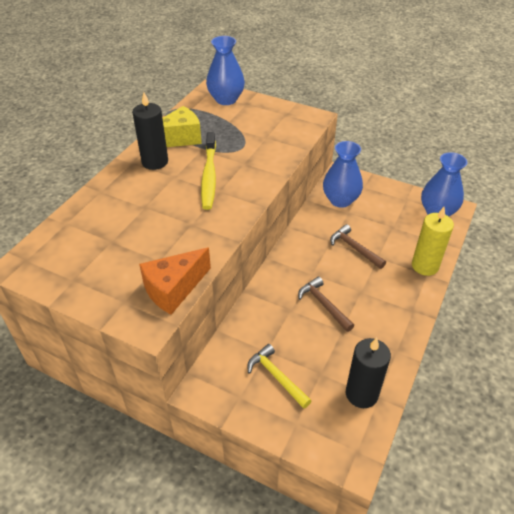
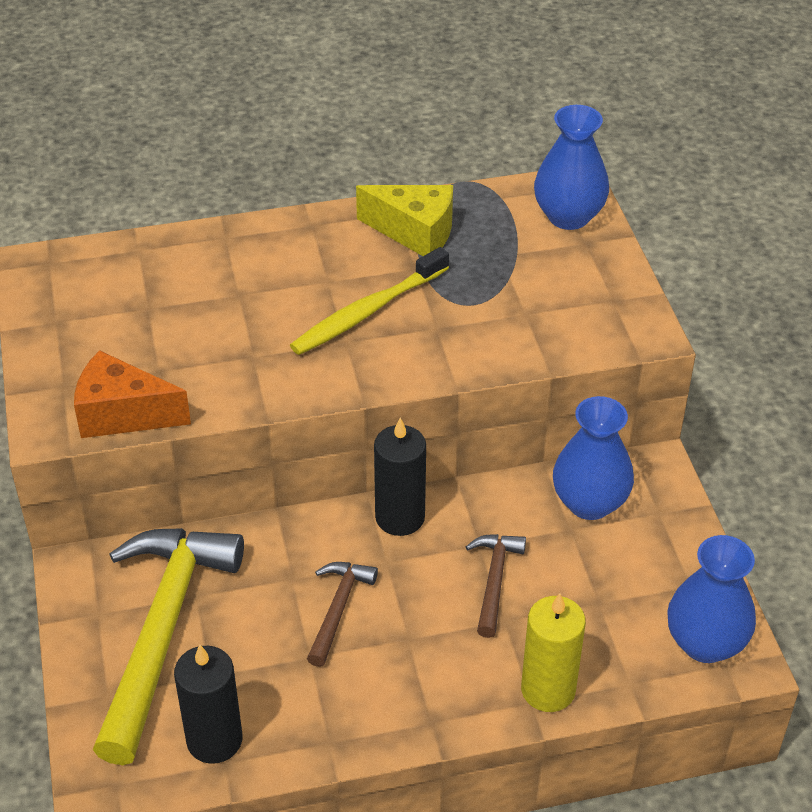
camera: 50 degrees right, 0 degrees up
black candle [132,92,168,170] -> black candle moved to [374,418,426,536]
yellow hammer [247,344,312,409] -> yellow hammer [93,528,244,765], size x2.15

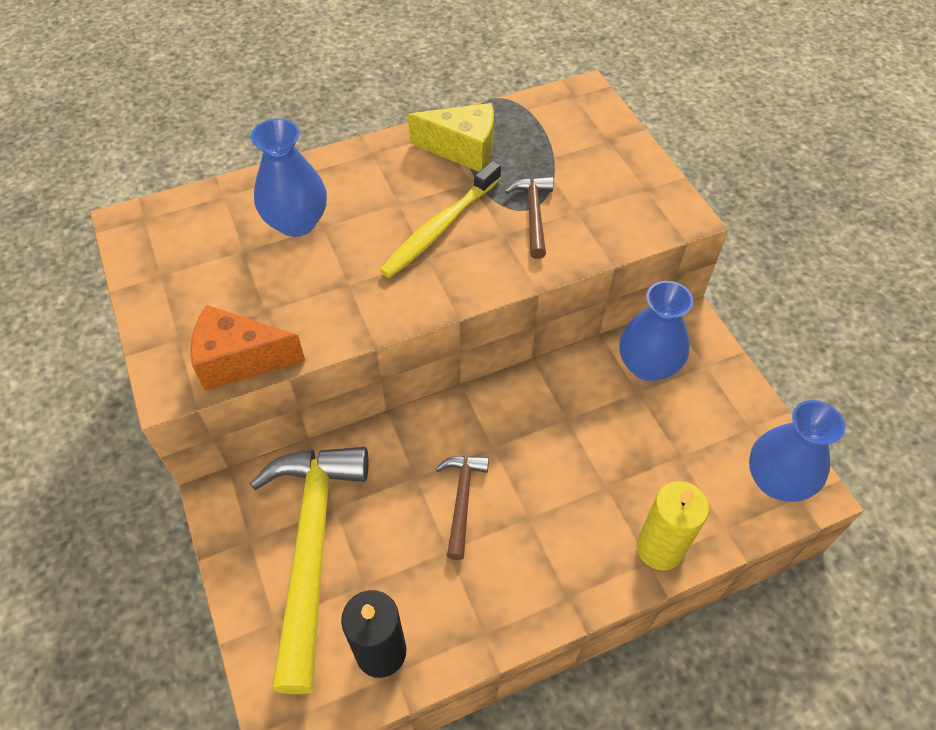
camera: 10 degrees left, 10 degrees up
black candle [374,418,426,536] -> none
brown hammer [466,534,526,638] -> brown hammer moved to [505,177,554,259]
blue vase [534,105,609,230] -> blue vase moved to [251,118,327,237]

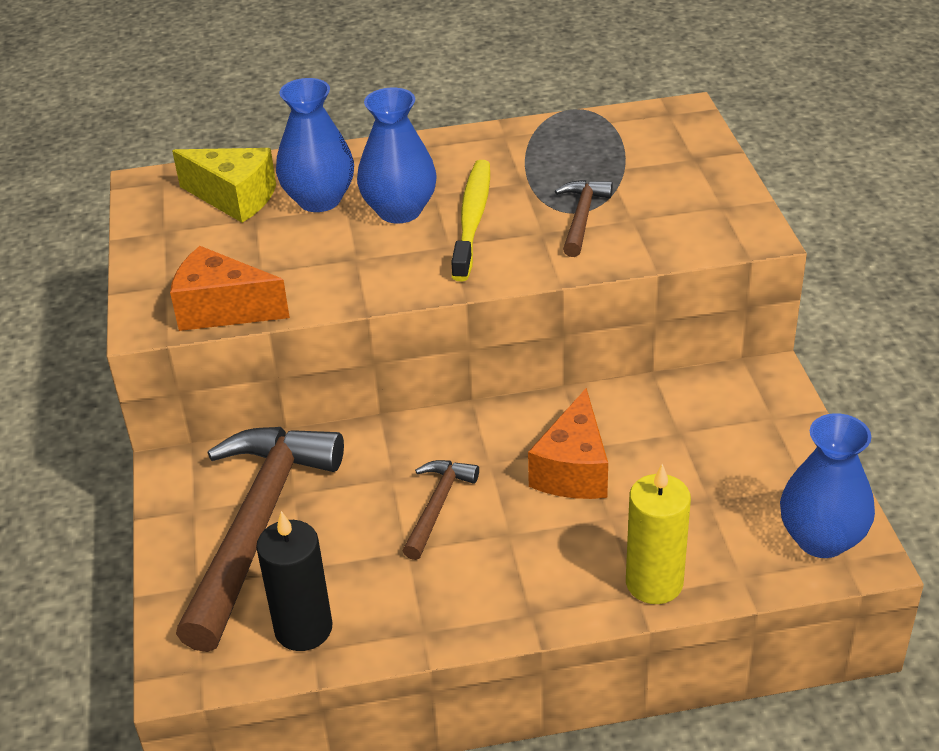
camera: 15 degrees right, 15 degrees down
yellow hammer [250,447,368,694] -> brown hammer [176,427,344,652]
yellow toothbrush [380,161,501,278] -> yellow toothbrush turned 135 degrees clockwise [451,160,490,281]
yellow cheese [408,103,494,172] -> yellow cheese moved to [172,148,276,223]
blue vase [620,281,693,381] -> blue vase moved to [357,87,437,224]
none -> orange cheese [528,388,608,499]

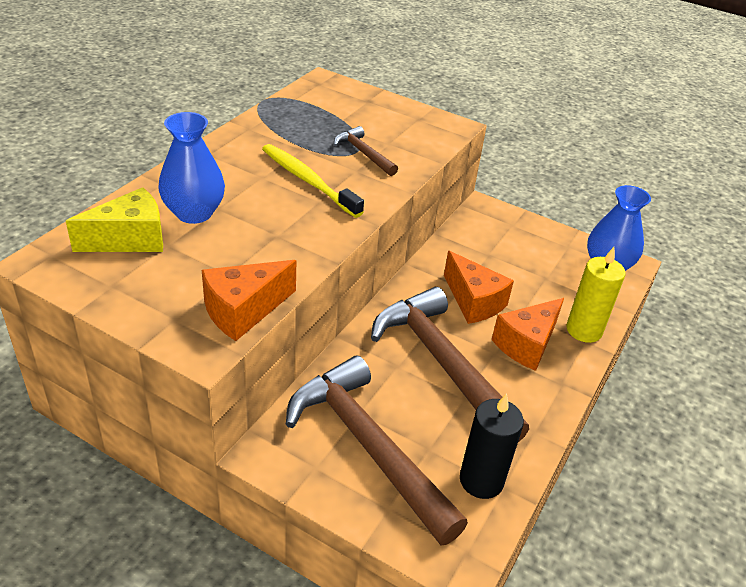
camera: 55 degrees left, 0 degrees up
blue vase [357,87,437,224] -> none
brown hammer [403,460,479,560] -> brown hammer [371,287,529,442], size x2.15
none -> orange cheese [491,298,564,371]

